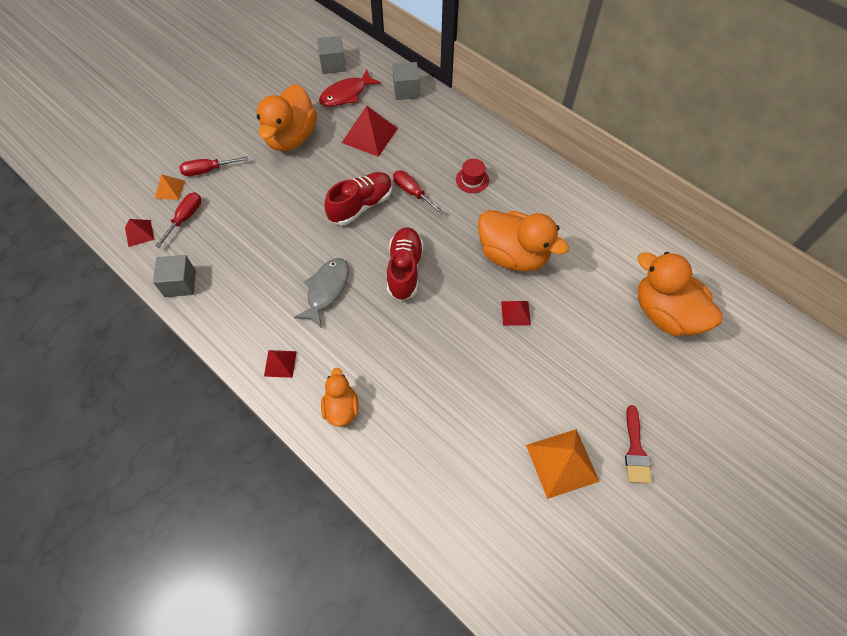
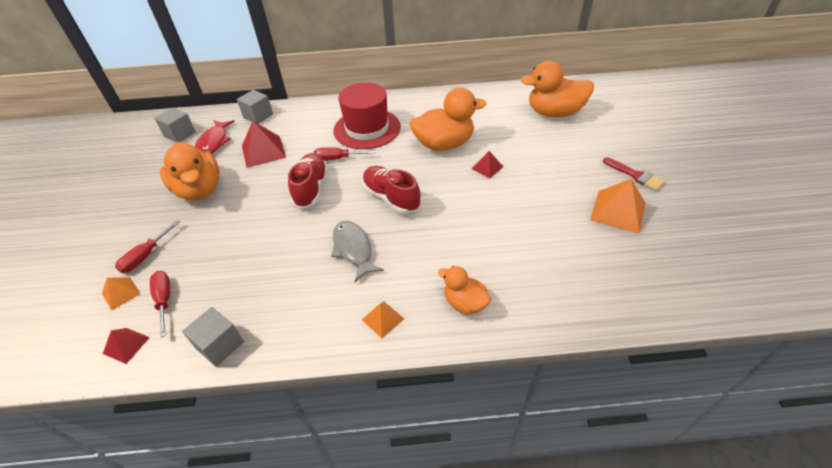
camera: 45 degrees left, 15 degrees down
red pyramid [264,350,297,378] -> orange pyramid [362,302,404,338]
red hat [456,159,489,193] -> red hat [333,83,401,149], size x2.37

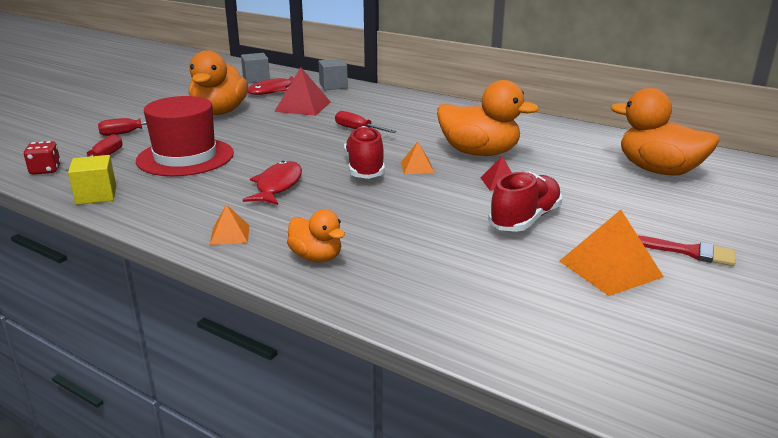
camera: 35 degrees right, 20 degrees down
orange pyramid [102,277,141,311] -> orange pyramid moved to [401,142,434,174]
red pyramid [103,328,150,364] -> red dice [23,141,61,175]
grey cube [182,307,244,367] -> yellow cube [68,155,116,205]
red shoe [288,153,328,209] -> red shoe moved to [488,171,562,232]
grey fish [331,221,384,282] -> red fish [243,161,302,205]
red hat [333,83,401,149] -> red hat moved to [136,96,234,176]
orange duck [438,266,491,315] -> orange duck turned 150 degrees clockwise [287,210,345,262]
red brush [603,157,665,191] -> red brush turned 60 degrees counterclockwise [638,236,735,266]

